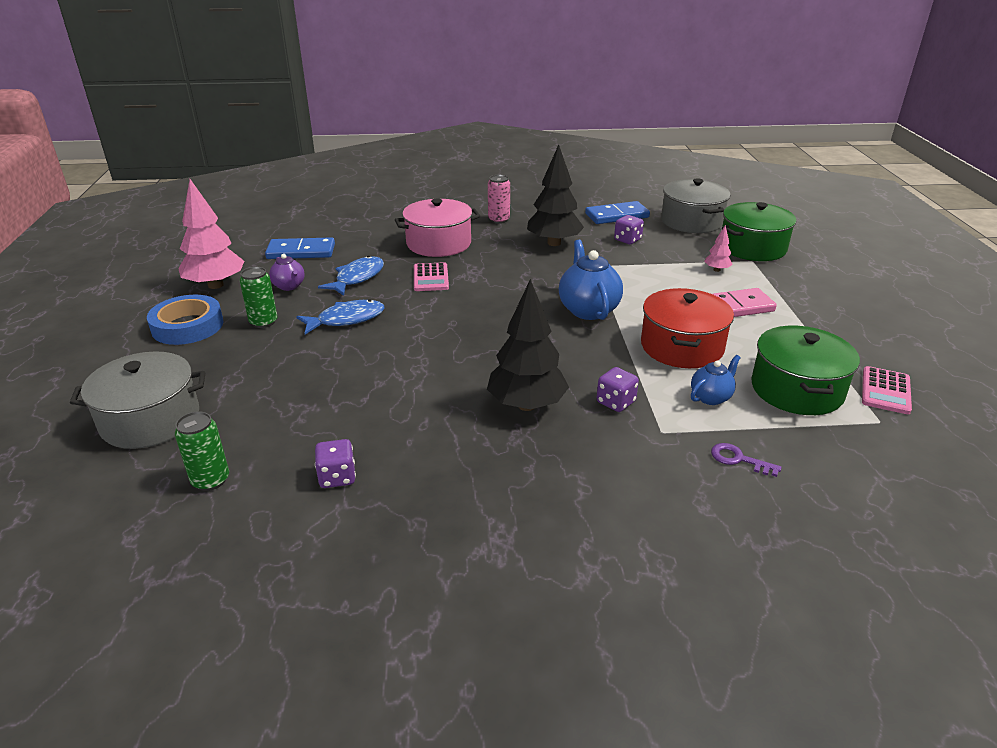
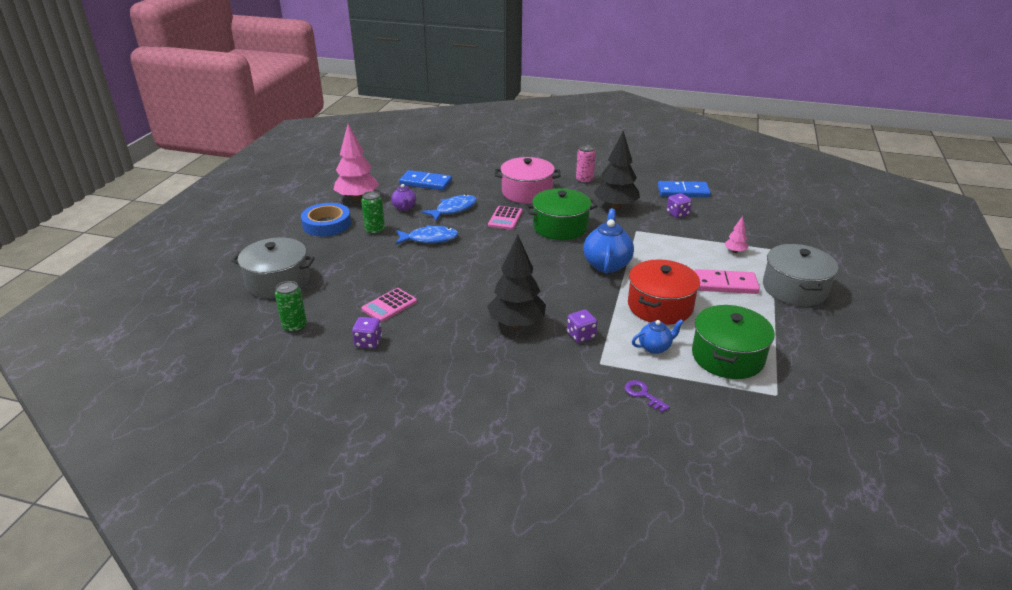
camera: 20 degrees right, 0 degrees up
grey pot [661,178,730,233] -> grey pot moved to [763,244,838,306]
green pot [722,202,796,261] -> green pot moved to [525,188,598,240]
pink calculator [862,366,912,414] -> pink calculator moved to [361,288,417,322]

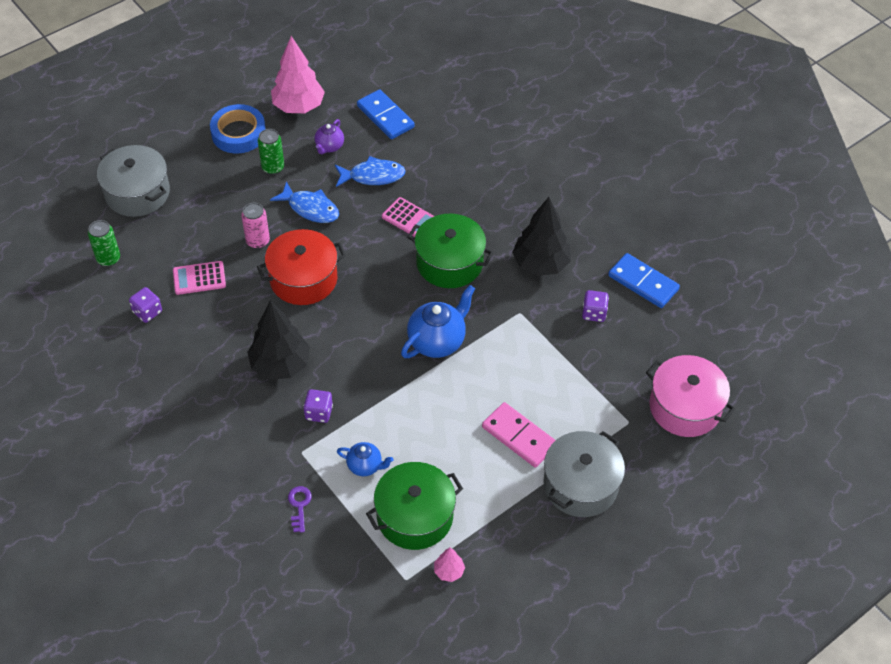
camera: 35 degrees right, 20 degrees up
pink calculator [488,206,522,230] -> pink calculator turned 105 degrees counterclockwise [382,197,434,237]
pink pot [495,157,560,204] -> pink pot moved to [646,355,735,437]
pink can [576,145,596,184] -> pink can moved to [241,203,270,249]
red pot [628,259,700,325] -> red pot moved to [257,229,346,305]
pink tree [725,216,748,253] -> pink tree moved to [434,548,465,582]

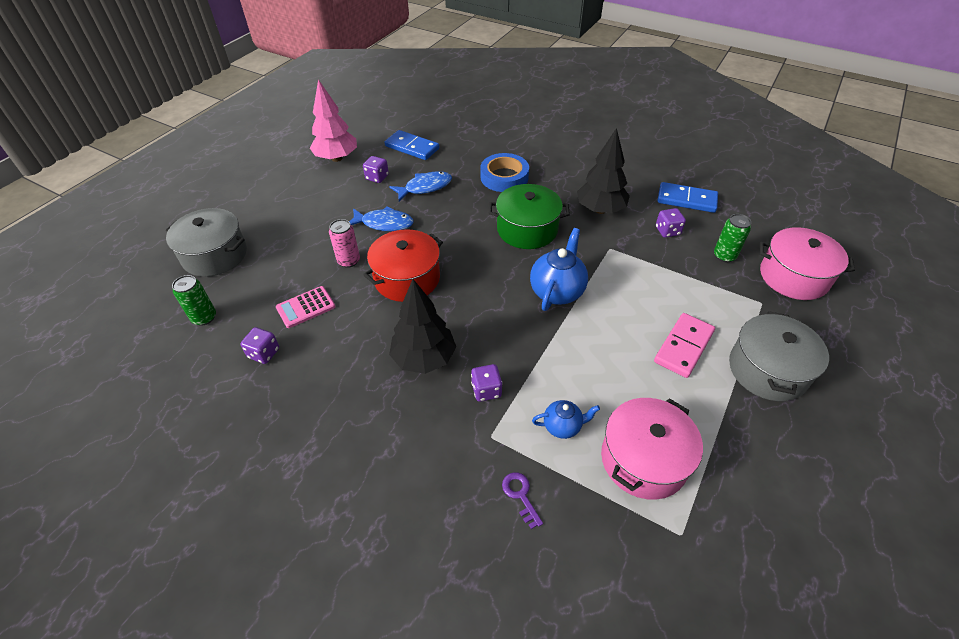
camera: 20 degrees left, 5 degrees down
blue tape [210,104,266,154] -> blue tape moved to [480,153,529,192]
green can [258,129,284,174] -> green can moved to [714,214,751,263]
purple teapot [314,119,344,154] -> purple dice [363,156,389,183]
green pot [366,462,463,550] -> pink pot [601,398,703,500]
pink calculator [382,197,434,237] -> none
pink tree [434,548,465,582] -> none
pink domino [482,402,556,467] -> pink domino turned 75 degrees counterclockwise [654,313,715,378]

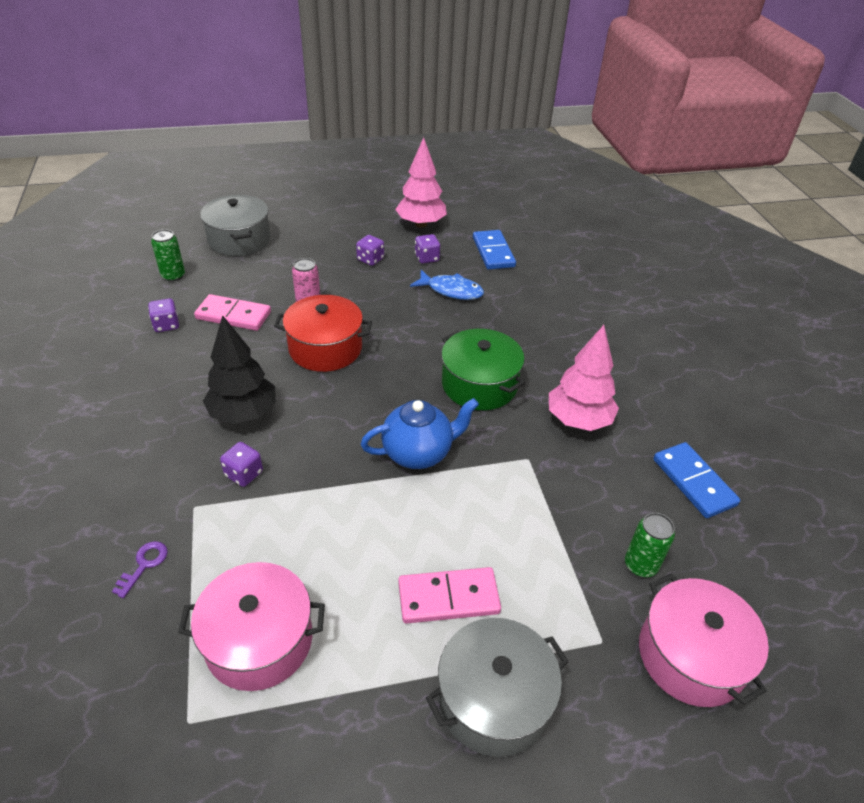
camera: 45 degrees right, 5 degrees down
pink calculator [276,286,336,328] -> pink domino [194,294,271,331]
blue fish [349,206,414,231] -> none
blue tape [480,153,529,192] -> none
blue teapot [532,400,600,439] -> none
black tree [577,128,630,214] -> pink tree [549,325,619,431]
purple dice [656,208,686,238] -> purple dice moved to [356,235,384,266]

